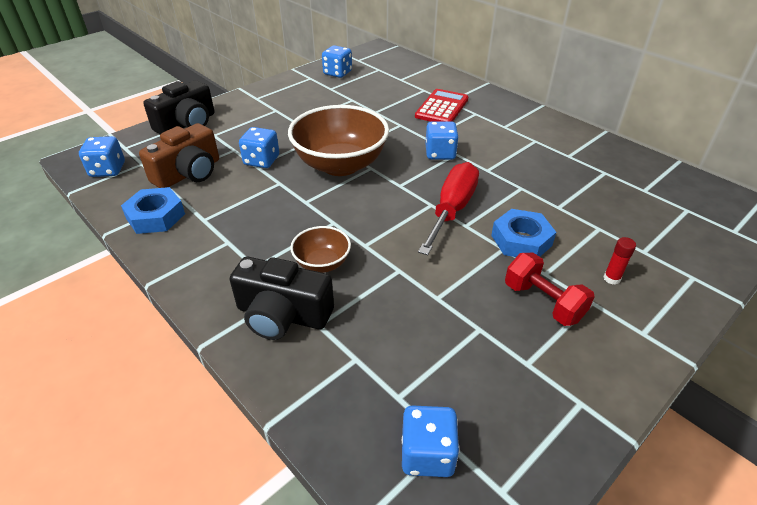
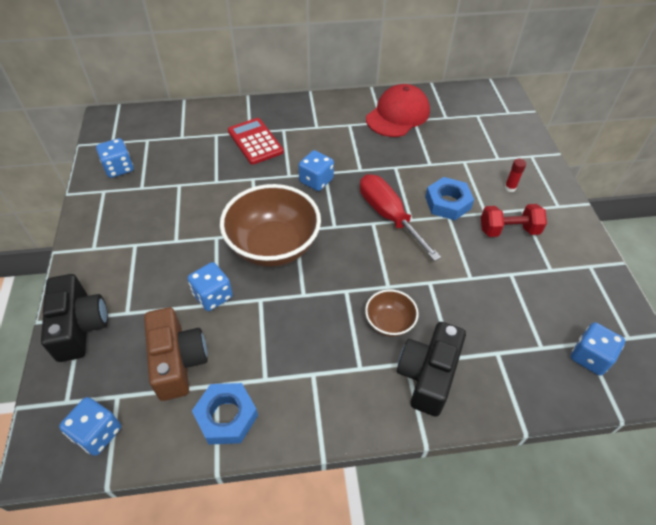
camera: 55 degrees left, 10 degrees up
black camera [229,257,334,340] -> black camera turned 150 degrees clockwise [397,322,466,417]
none -> red cap [366,84,430,137]

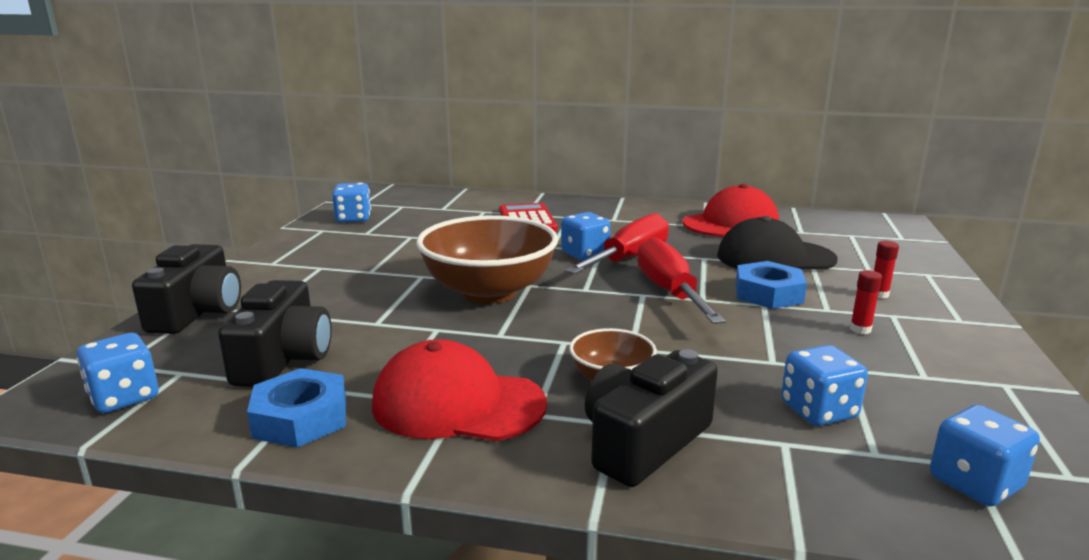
camera: 20 degrees right, 30 degrees down
brown camera [144,307,208,401] -> black camera [218,280,332,387]
blue dice [187,262,233,311] -> blue dice moved to [781,345,868,426]
red dumbbell [481,204,547,237] -> red glue stick [850,270,882,334]
none -> red cap [372,339,547,441]
none -> red screwdriver [565,213,669,274]
none -> black cap [717,216,838,269]

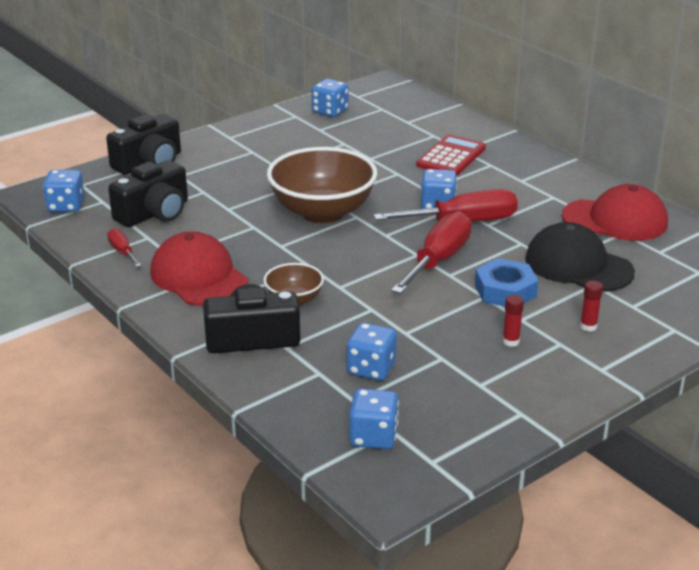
camera: 40 degrees right, 10 degrees up
blue nut [247,368,346,448] -> red screwdriver [107,228,141,267]

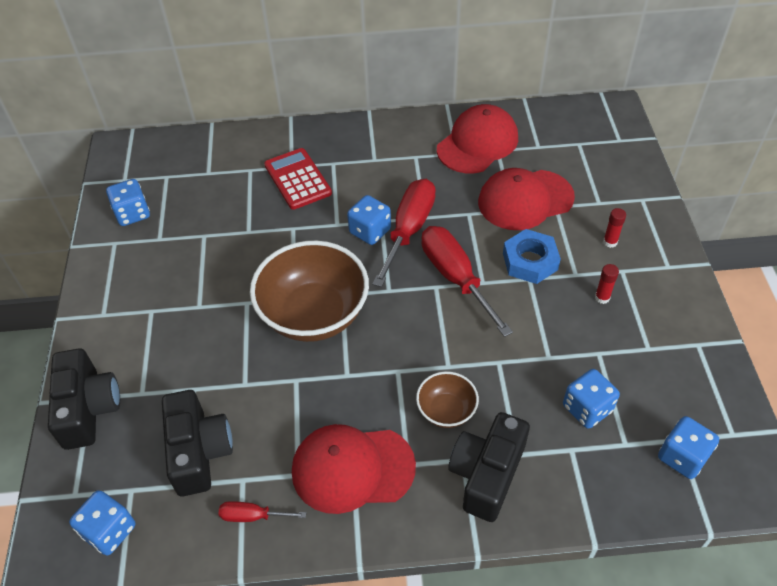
camera: 55 degrees left, 20 degrees up
black cap [525,222,635,292] -> red cap [478,168,575,230]

